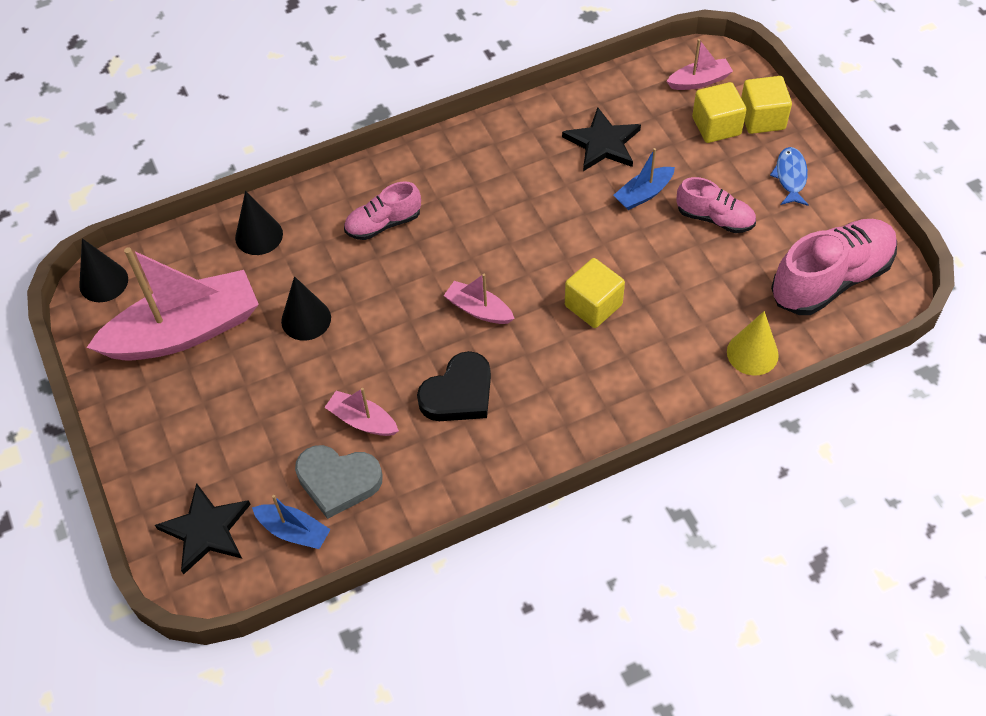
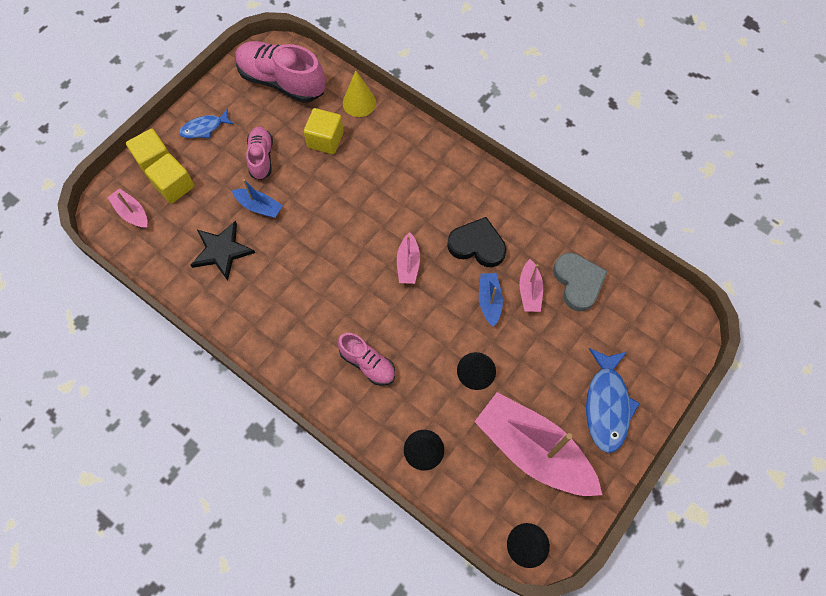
camera: 120 degrees left, 10 degrees up
black star [155,483,251,575] -> none
blue boat [252,495,331,549] -> blue boat moved to [479,273,503,327]
yellow cube [565,258,625,328] -> yellow cube moved to [304,108,344,154]
none -> blue fish [586,348,640,453]

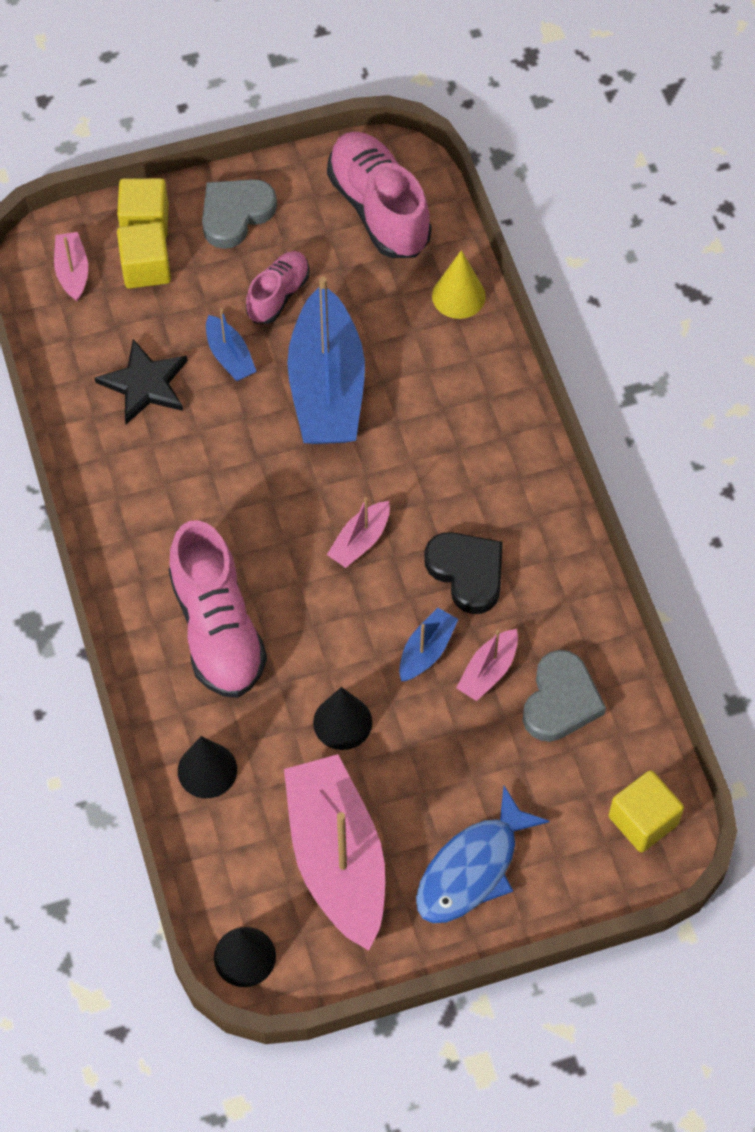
camera: 35 degrees right, 5 degrees down
blue fish [179,109,233,138] -> grey heart [202,179,277,249]
yellow cube [304,108,344,154] -> yellow cube moved to [609,770,684,852]
pink shoe [338,333,395,386] -> pink shoe [169,520,267,698], size x1.76
none -> blue boat [287,277,365,444]

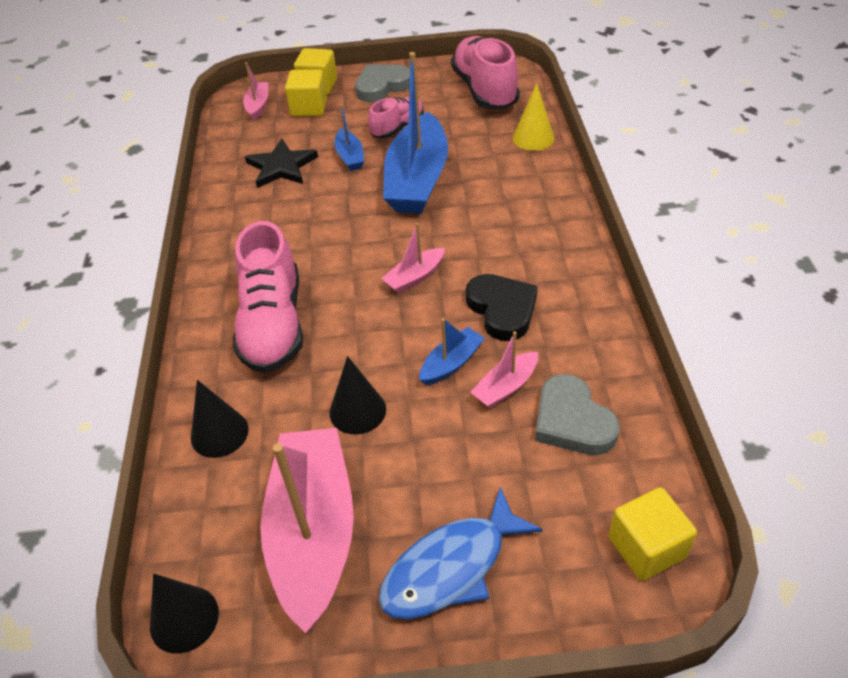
camera: 15 degrees right, 15 degrees down
grey heart [523,650,606,742] -> grey heart turned 120 degrees clockwise [535,374,620,455]

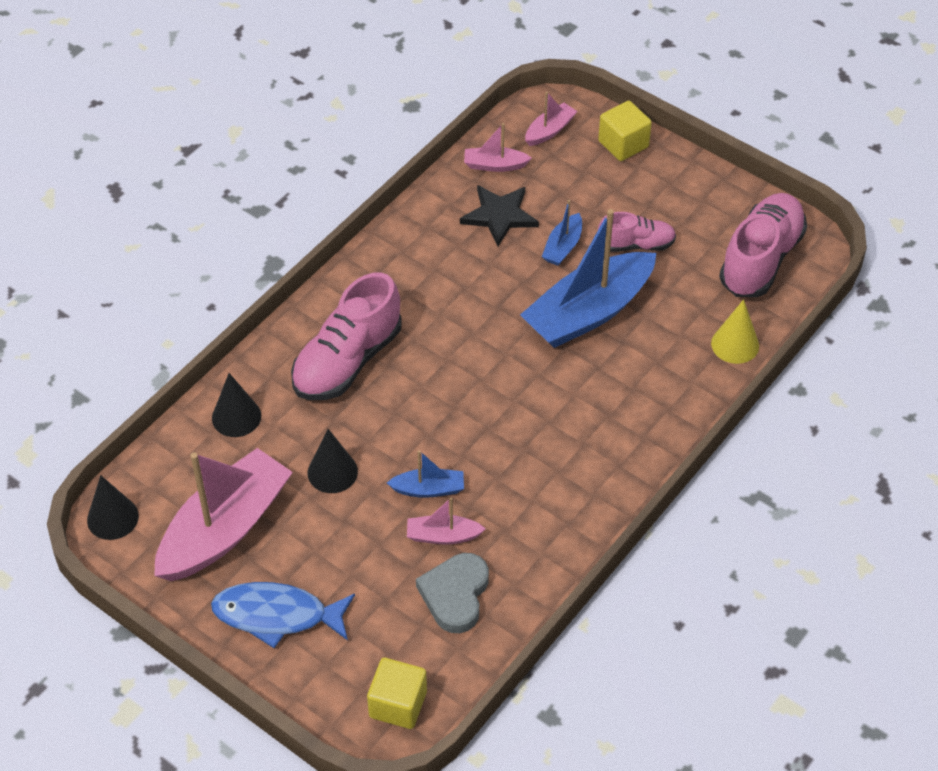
camera: 40 degrees right, 5 degrees up
yellow cube [285,69,327,116] -> none
grey heart [355,64,410,102] -> none
pink boat [381,223,445,294] -> pink boat moved to [464,123,532,172]
black heart [466,274,538,341] -> none

